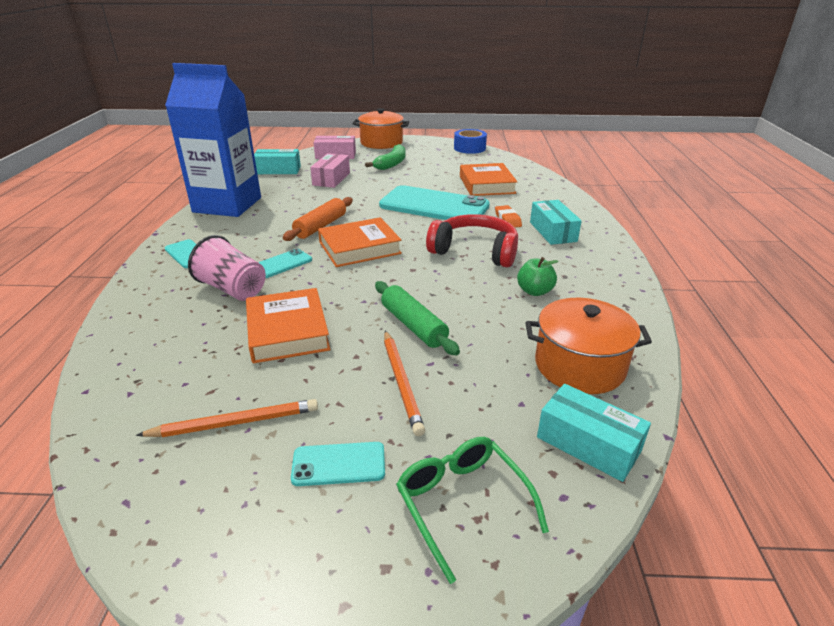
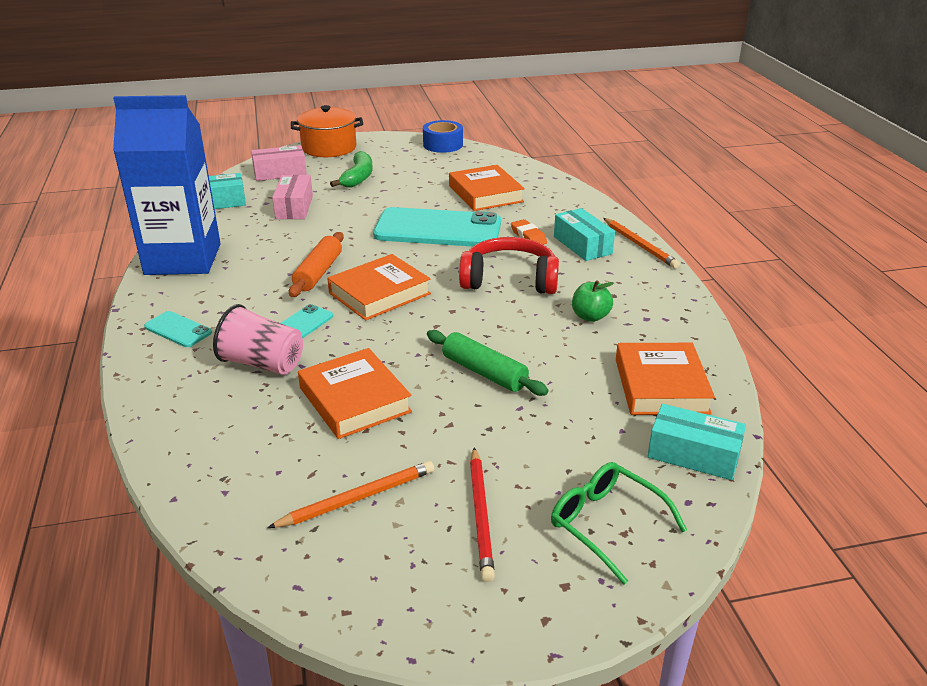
camera: 15 degrees left, 0 degrees up
turquoise phone [291,442,385,486] -> red pencil [470,447,495,582]
orange pencil [384,330,425,436] -> orange pencil moved to [603,218,680,269]
orange pot [526,298,652,394] -> orange book [616,343,715,415]

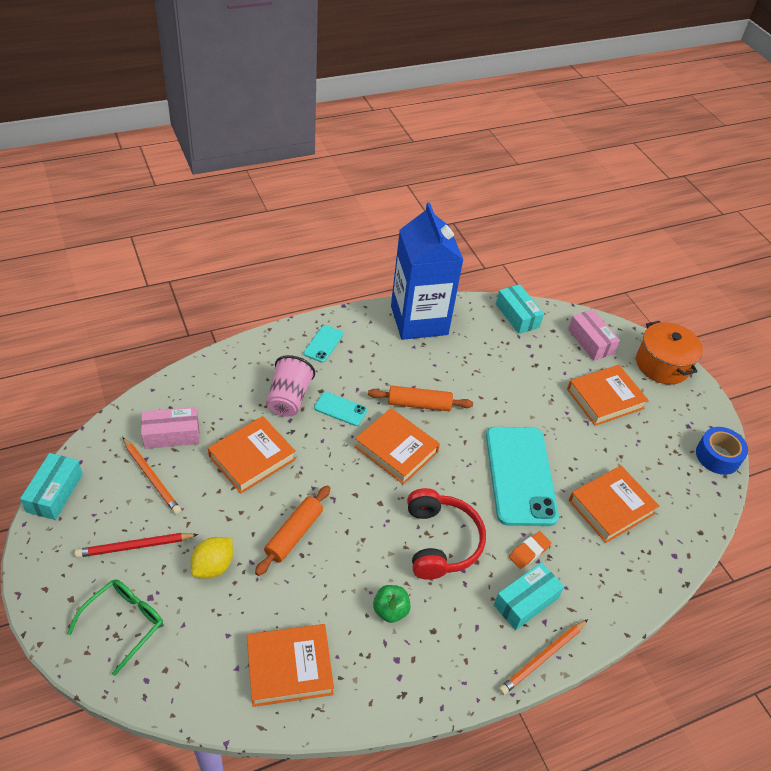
camera: 75 degrees right, 15 degrees up
pink box [272,175,313,219] -> pink box moved to [141,407,200,449]
green banana [330,151,373,188] -> orange book [567,365,648,426]
green rolling pin [427,330,549,396] -> orange rolling pin [255,485,330,576]
turquoise box [647,404,746,480] -> turquoise box moved to [20,453,83,520]
none -> yellow lemon [191,537,233,579]

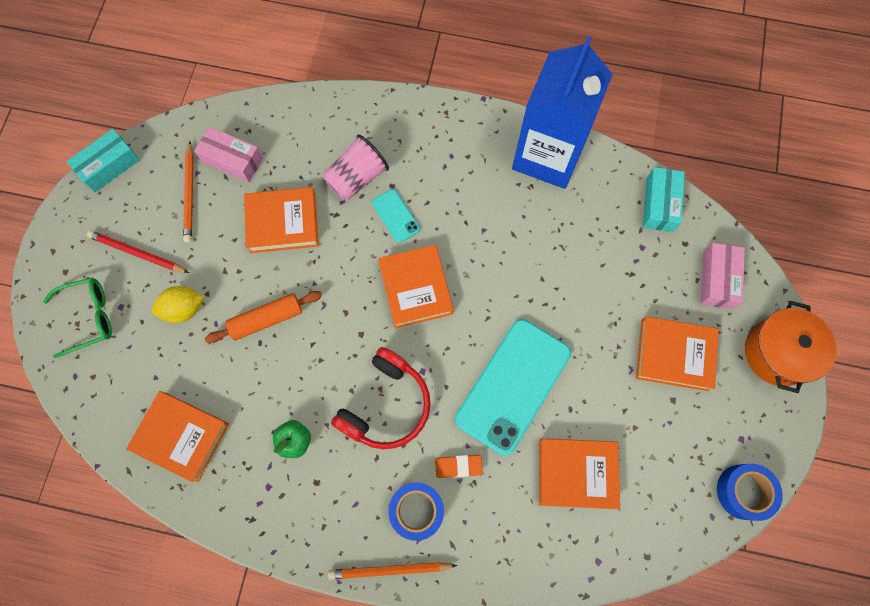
camera: 40 degrees right, 25 degrees up
turquoise phone [304,325,343,363] -> none
orange rolling pin [368,386,473,411] -> none
turquoise box [494,562,564,630] -> blue tape [388,483,444,541]

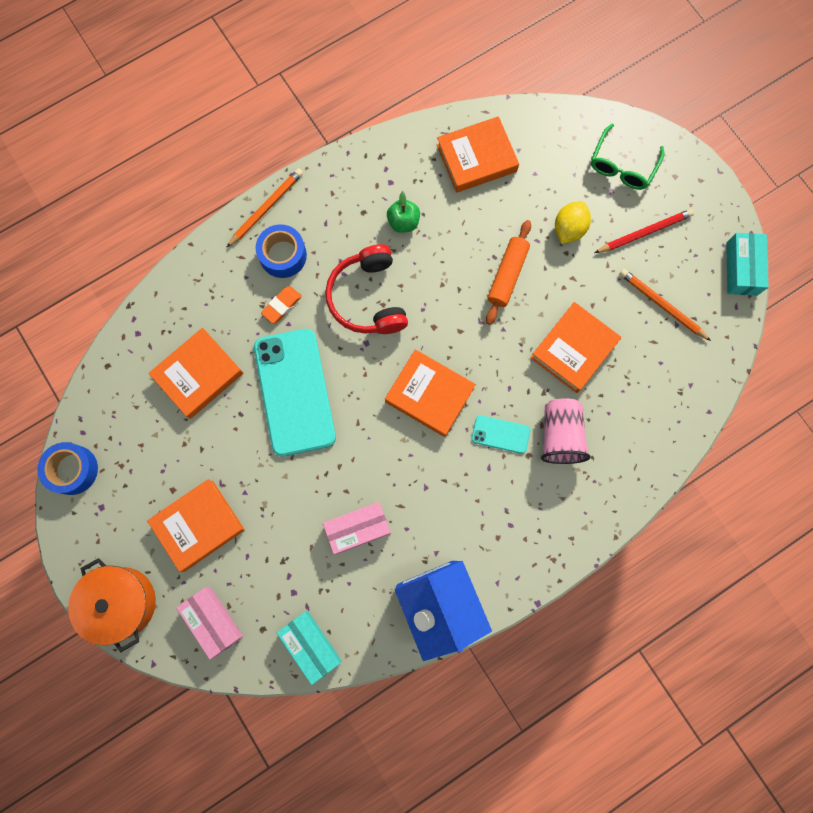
camera: 135 degrees right, 5 degrees up
pink box [194,126,263,182] -> pink box moved to [323,502,391,554]

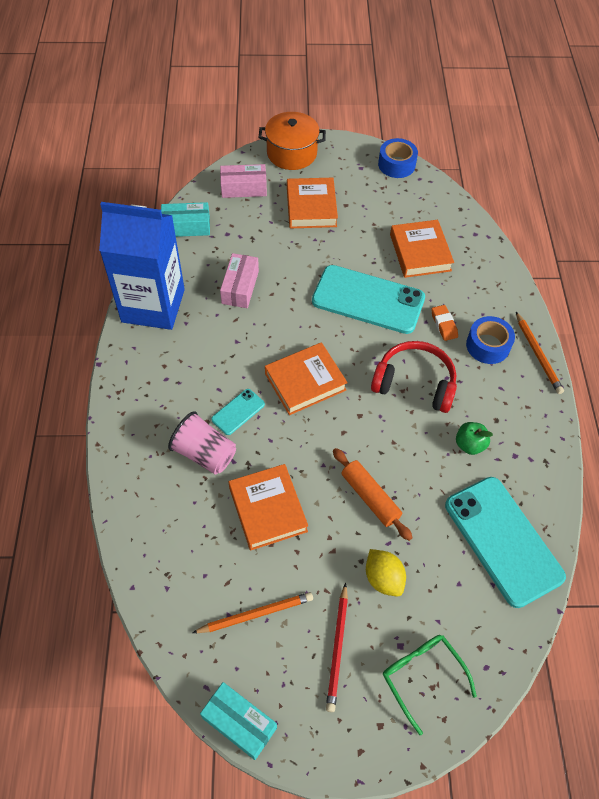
camera: 120 degrees right, 20 degrees down
orange book [437,116,519,193] -> turquoise phone [445,477,566,608]

